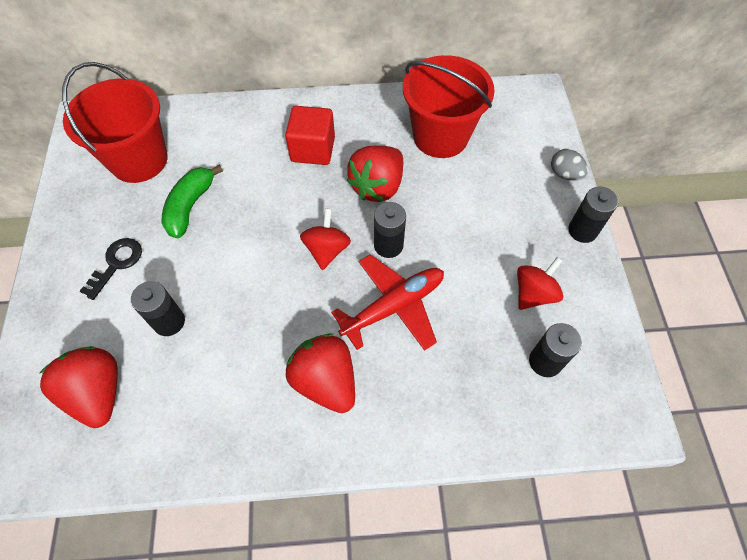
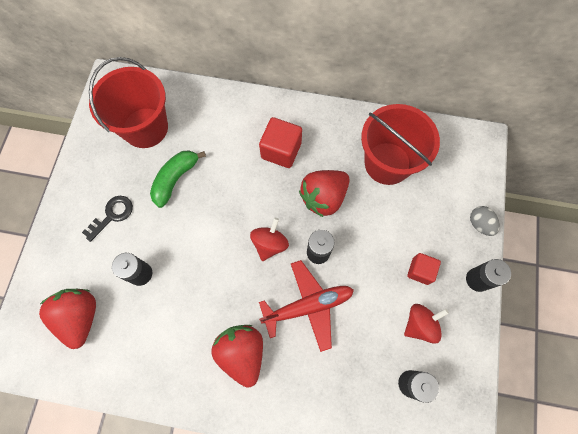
camera: 15 degrees right, 10 degrees up
none -> red cube [407,253,441,285]

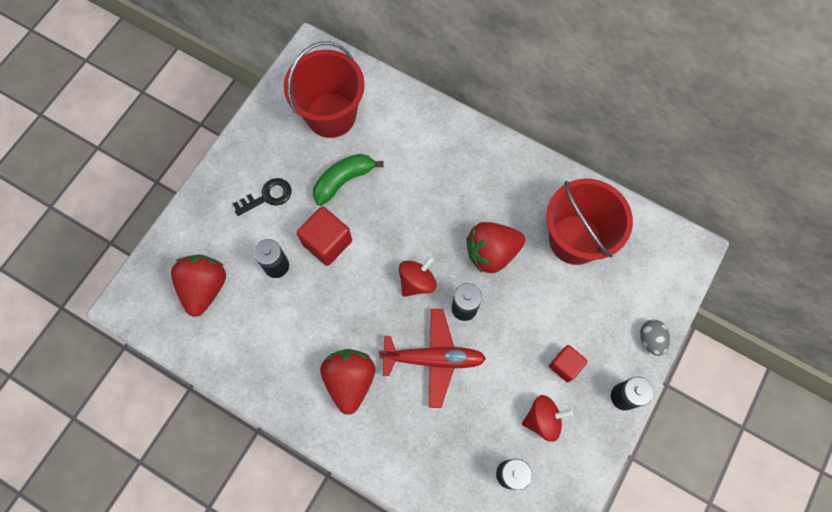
camera: 20 degrees right, 0 degrees up
red cube [259,117,302,168] -> red cube moved to [297,207,352,266]

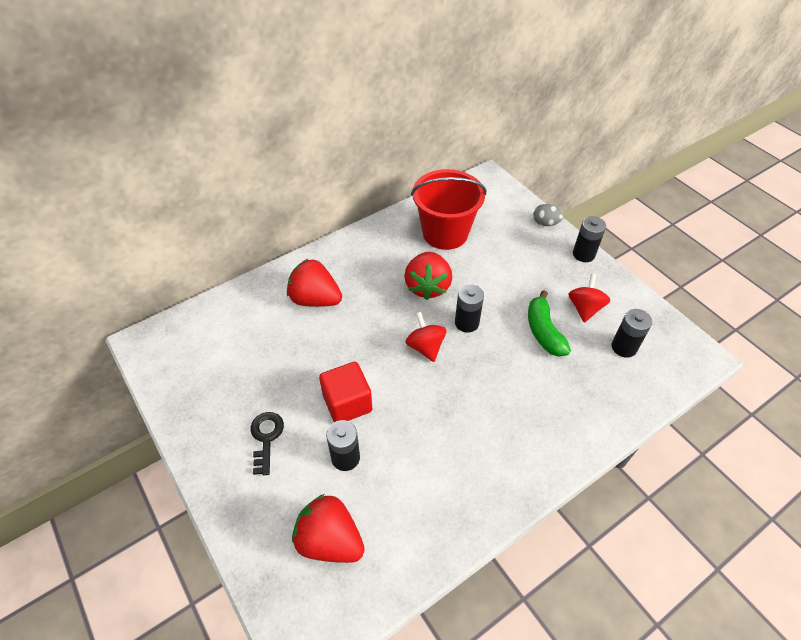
camera: 65 degrees left, 20 degrees down
red bucket [284,41,365,138] -> none
green banana [313,154,384,206] -> green banana moved to [528,290,571,357]
red strawberry [320,349,375,415] -> red strawberry moved to [287,259,342,307]
red plane [379,309,486,408] -> none
red cube [549,345,588,382] -> none

